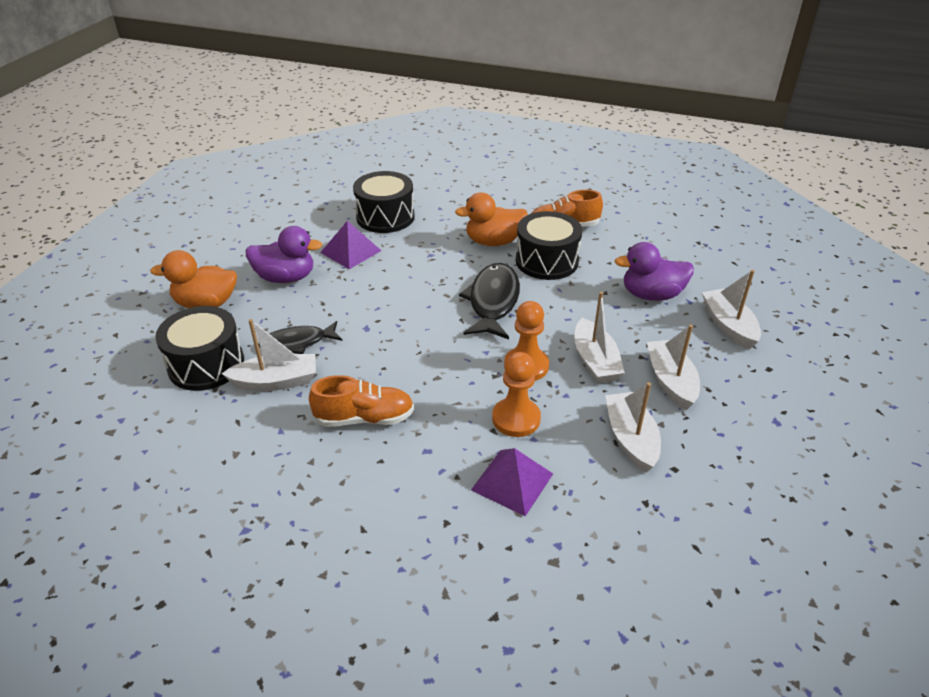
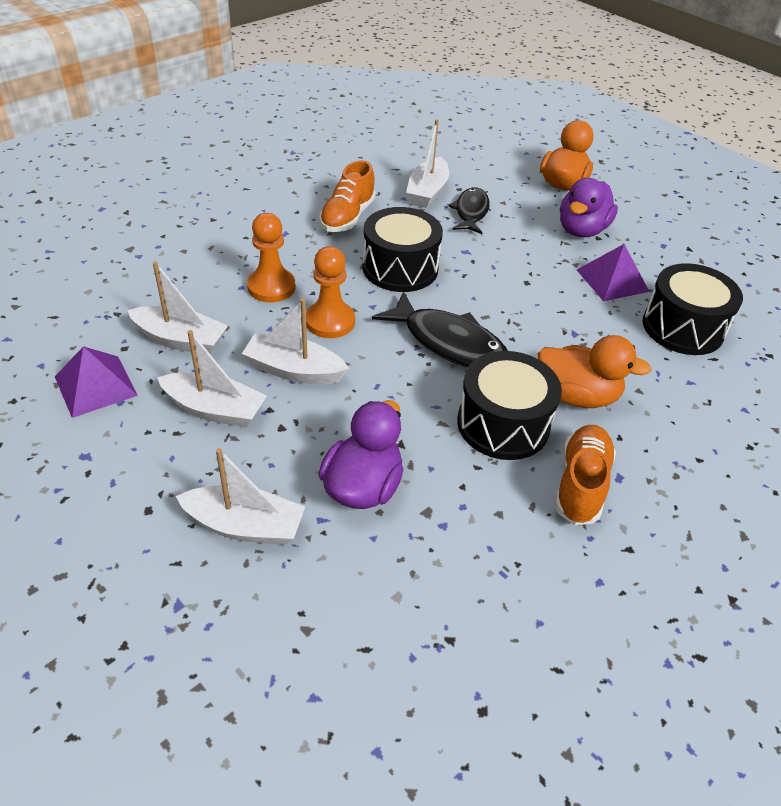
camera: 115 degrees right, 5 degrees up
black drum [155,306,244,391] -> black drum moved to [363,207,443,292]
orange duck [455,193,528,246] -> orange duck turned 90 degrees clockwise [537,335,652,408]
purple pyramid [471,448,553,516] -> purple pyramid moved to [55,346,138,418]

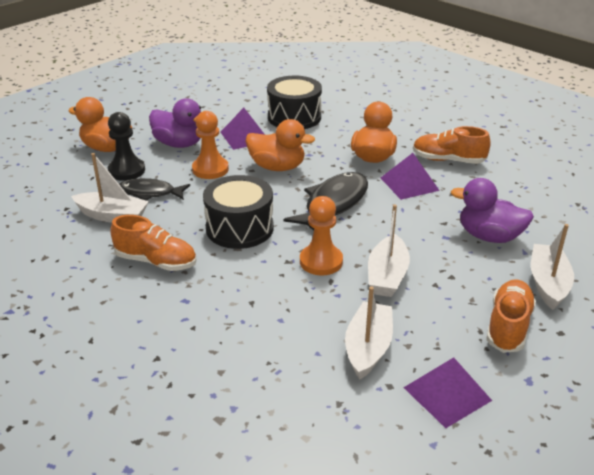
camera: 90 degrees left, 10 degrees down
white boat [157,330,267,428] -> none
orange pawn [247,213,296,302] -> orange pawn moved to [192,111,229,179]
black drum [457,351,562,460] -> purple pyramid [381,153,440,200]
none -> black pawn [108,112,145,181]
none -> orange duck [246,119,315,171]
none -> orange shoe [486,279,536,353]

